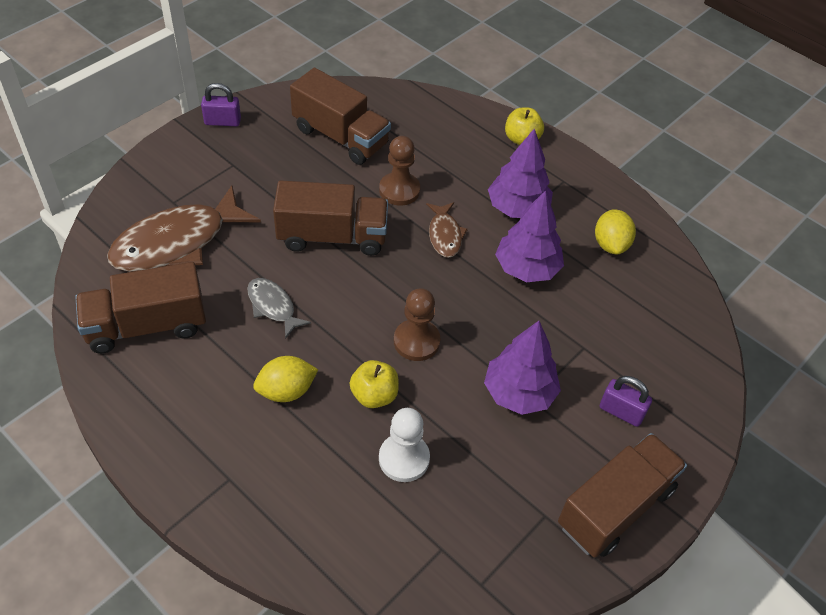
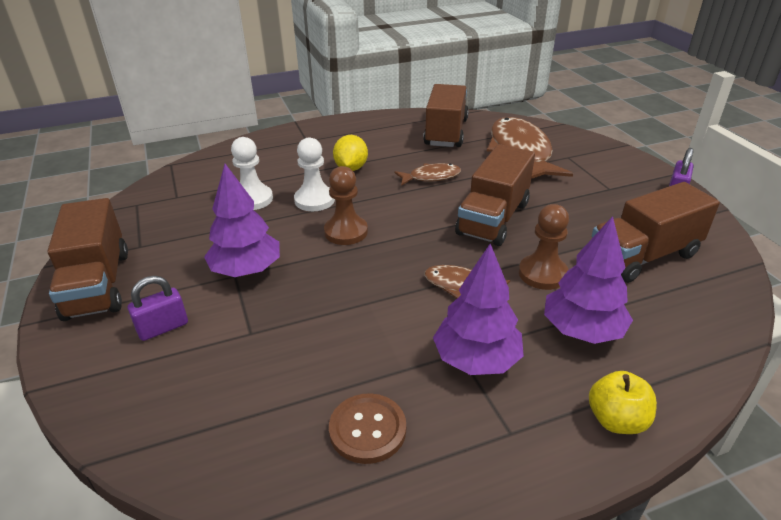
camera: 120 degrees right, 15 degrees down
grey fish [247,278,311,339] -> brown fish [395,163,461,186]
yellow apple [350,360,399,408] -> white pawn [294,138,335,211]
purple tree [495,190,564,282] -> purple tree moved to [544,216,633,344]
yellow lemon [595,209,636,255] -> brown button [329,393,406,464]

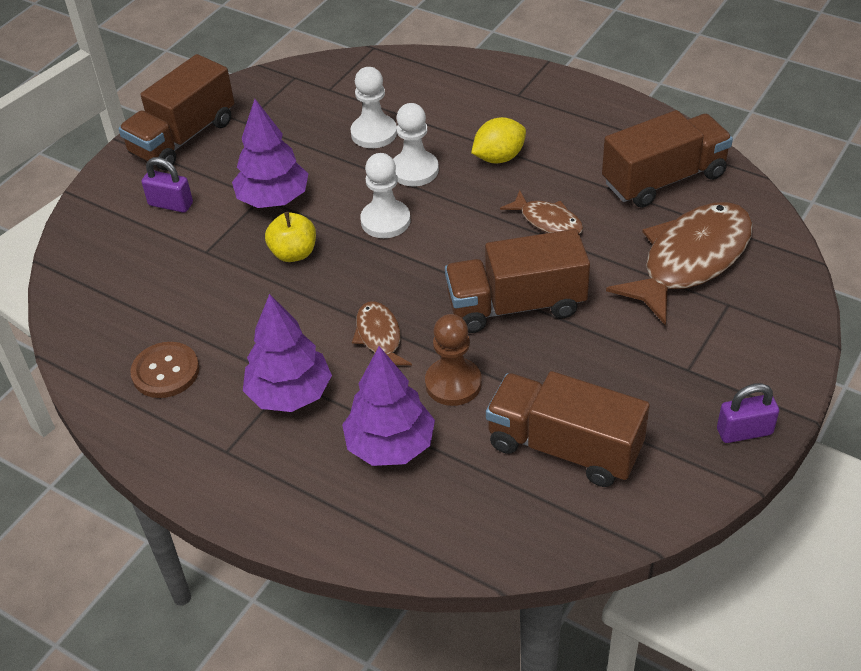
camera: 55 degrees right, 10 degrees up
brown pawn [324,166,368,245] -> white pawn [360,153,411,238]
yellow apple [589,371,657,434] -> yellow apple moved to [265,212,316,262]

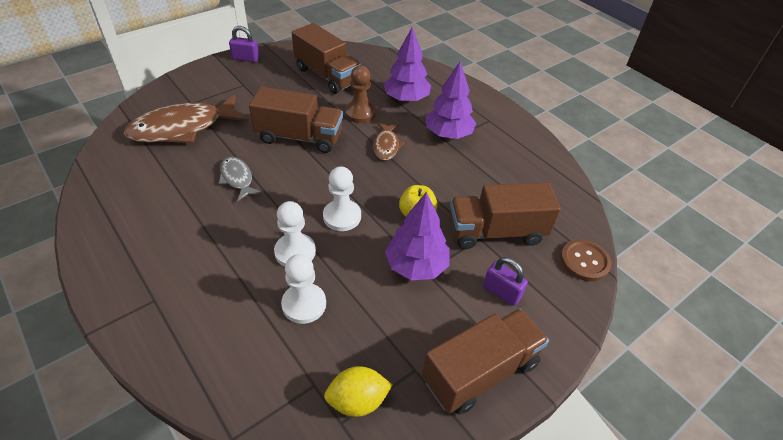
camera: 165 degrees left, 0 degrees up
brown button [130,342,199,398] -> brown button moved to [560,239,612,281]
yellow lemon [471,117,526,164] -> yellow lemon moved to [324,366,393,417]
brown fish [500,190,583,234] -> grey fish [219,157,262,201]
brown truck [602,110,733,208] -> brown truck moved to [449,182,561,249]

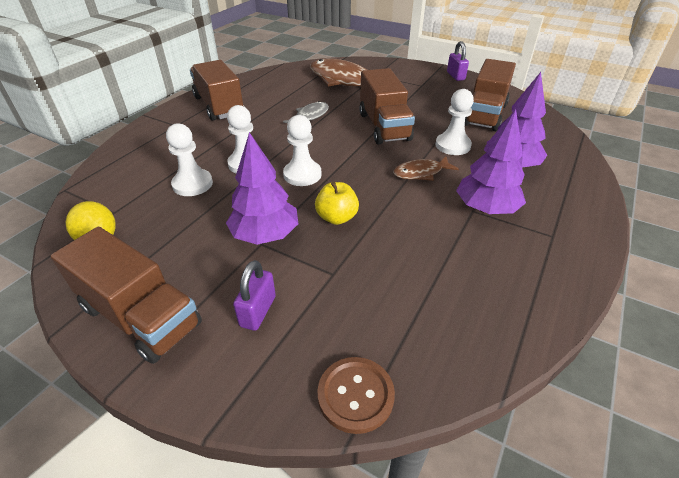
camera: 70 degrees right, 5 degrees down
brown pawn [345,66,376,123] -> white pawn [435,89,474,155]
brown truck [449,182,561,249] -> brown truck moved to [190,60,244,121]

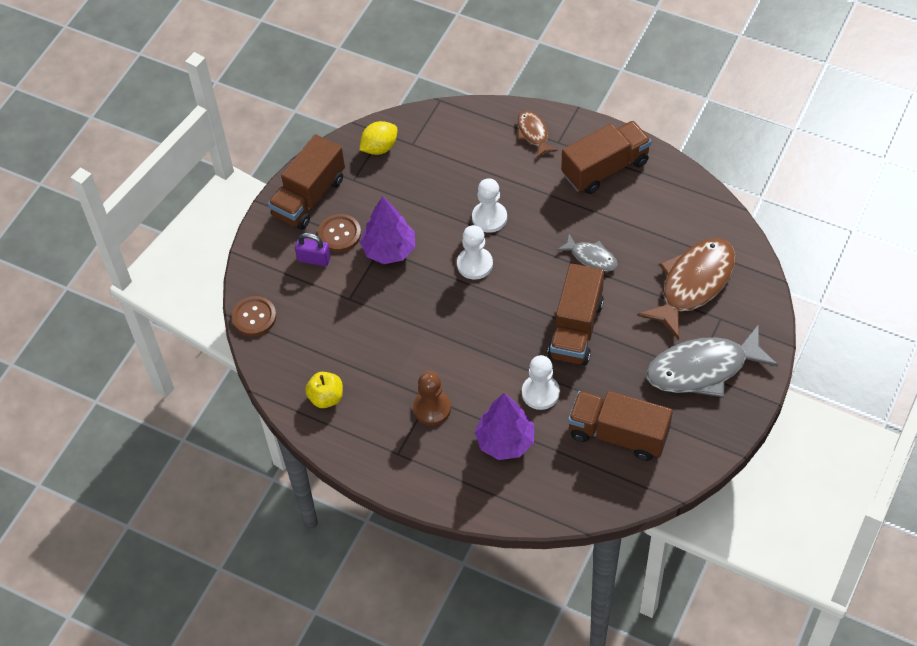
camera: 90 degrees right, 15 degrees up
white pawn [166,123,213,196] -> none
yellow apple [315,182,359,225] -> yellow apple moved to [305,372,343,408]
brown truck [359,68,415,144] -> brown truck turned 60 degrees counterclockwise [548,263,604,365]
brown fish [393,156,459,181] -> brown fish moved to [517,111,558,158]
purple padlock [447,41,469,81] -> none
purple tree [456,109,526,214] -> brown pawn [413,371,451,425]
none -> brown button [318,214,361,252]
none -> grey fish [646,324,778,397]

